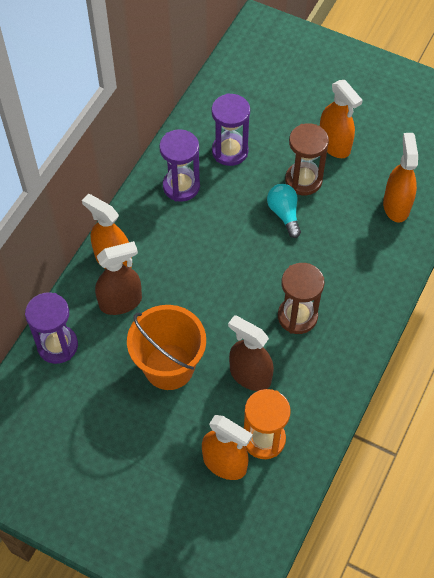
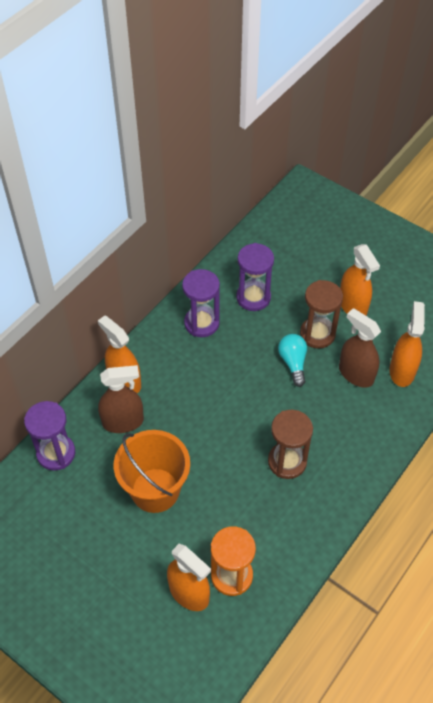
camera: 10 degrees right, 5 degrees down
brown spray bottle [228,315,274,391] -> brown spray bottle moved to [339,308,381,388]

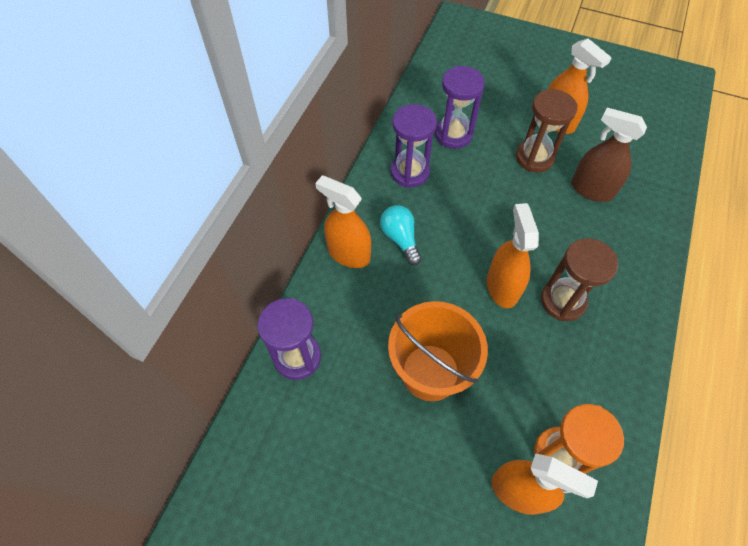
camera: 15 degrees left, 5 degrees up
brown spray bottle [98,365,144,433] -> none
turquoise light bulb [278,334,307,387] -> turquoise light bulb moved to [380,205,422,265]
orange spray bottle [389,301,425,387] -> orange spray bottle moved to [487,203,539,308]

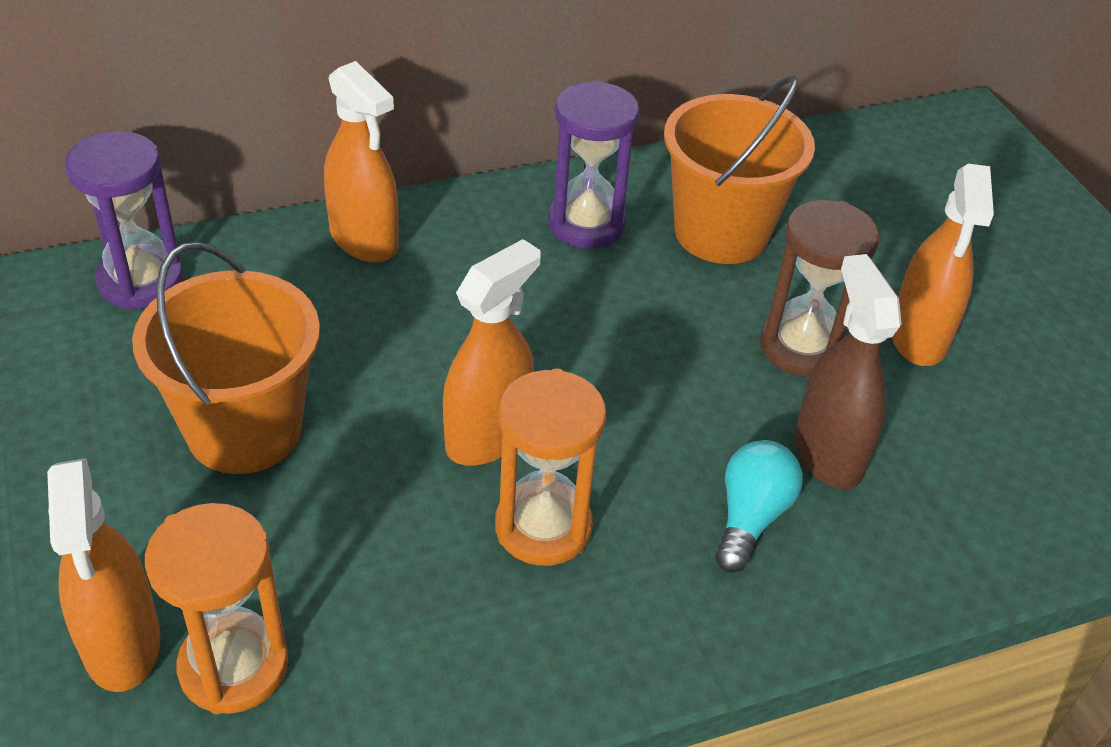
camera: 45 degrees right, 15 degrees down
orange spray bottle [315,175,371,268] -> orange spray bottle turned 150 degrees clockwise [324,61,399,263]
turquoise light bulb [380,205,422,265] -> turquoise light bulb moved to [715,440,802,573]
purple hourglass [435,66,485,149] -> orange bucket [664,76,815,264]
brown hourglass [541,238,618,321] -> orange hourglass [495,369,606,566]

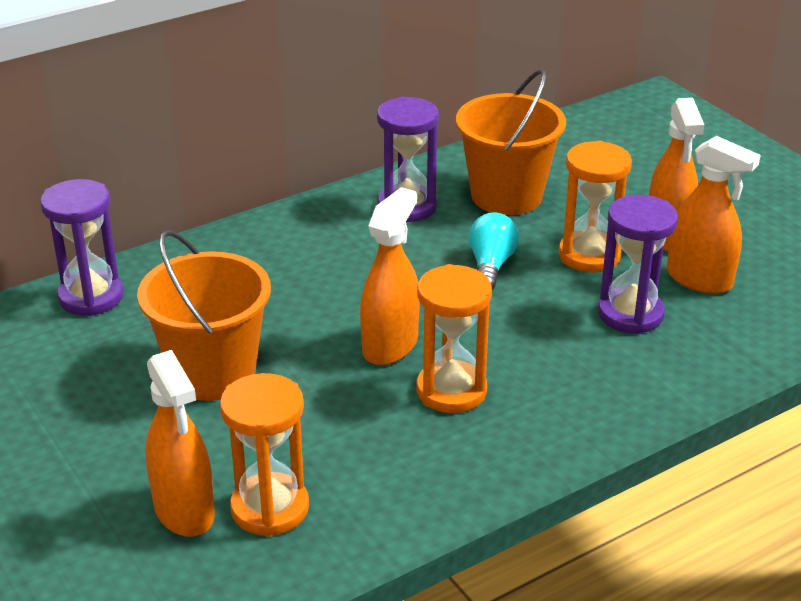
camera: 10 degrees left, 10 degrees down
orange spray bottle [324,61,399,263] -> orange spray bottle moved to [667,136,761,294]
turquoise light bulb [715,440,802,573] -> turquoise light bulb moved to [469,212,519,290]
brown hourglass [760,200,880,377] -> orange hourglass [559,141,632,273]
brown spray bottle [795,254,902,489] -> purple hourglass [598,195,678,334]

